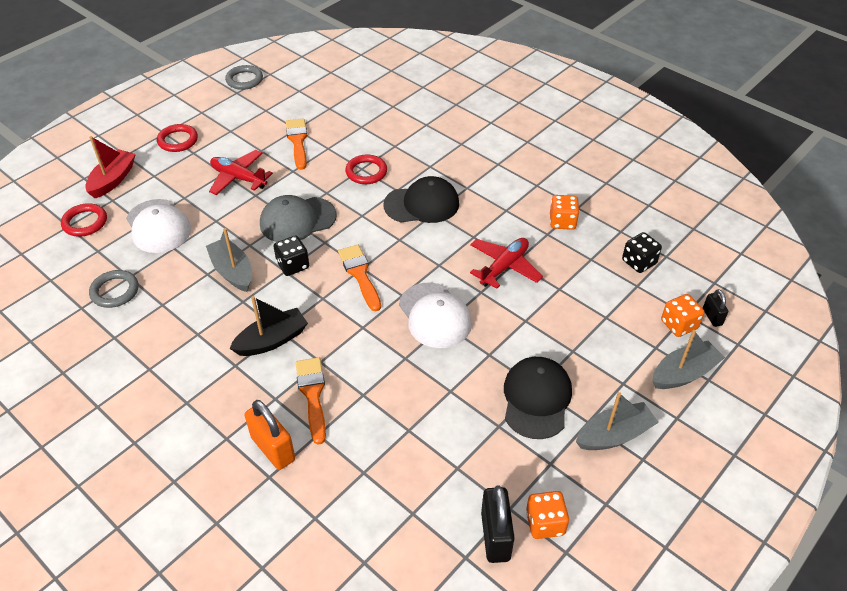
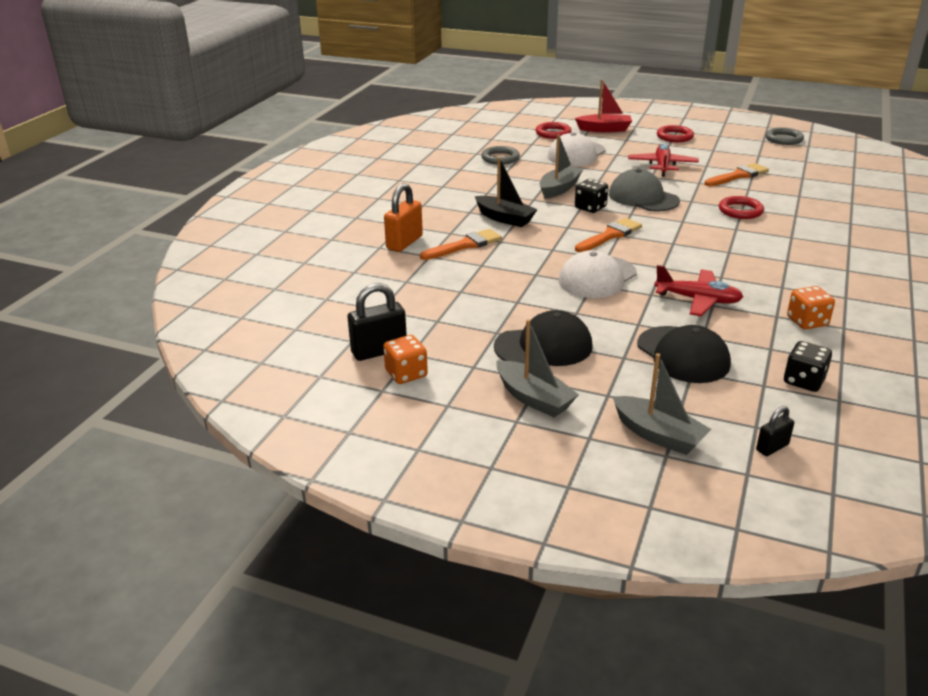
camera: 70 degrees right, 15 degrees down
black cap [384,176,459,223] -> black cap moved to [637,325,731,383]
orange dice [661,294,704,337] -> none

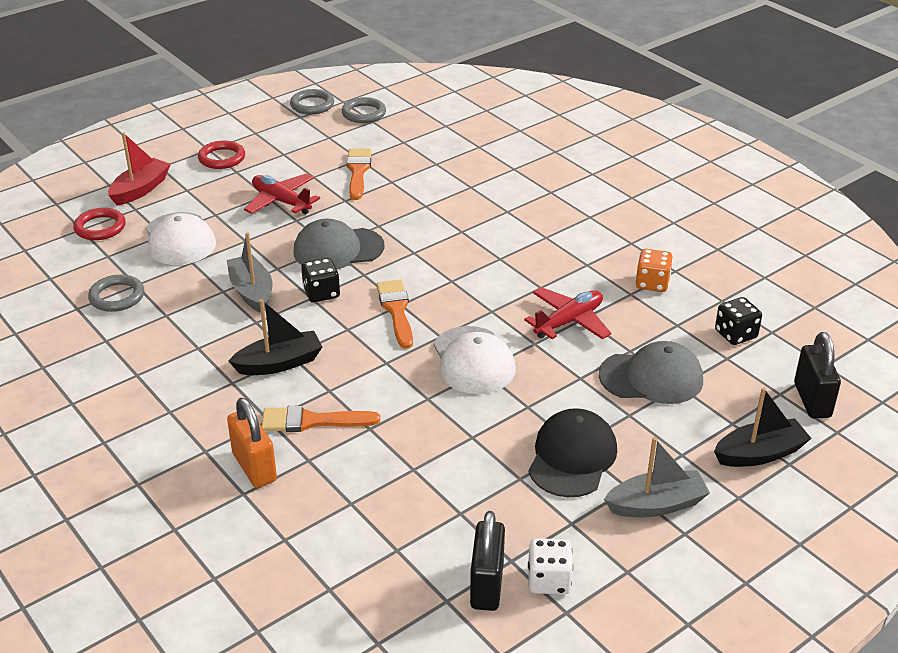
camera: 60 degrees left, 5 degrees up
orange dice [383,335,428,384] -> white dice [528,538,573,594]
orange brush [420,229,502,260] -> orange brush turned 90 degrees counterclockwise [262,406,380,432]
grey boat [613,353,712,455] -> black boat [714,387,812,467]
black cap [637,325,731,383] -> grey cap [599,341,703,404]
red ring [719,196,764,219] -> none
black padlock [756,406,794,456] -> black padlock [794,332,841,419], size x1.78
none -> grey ring [342,97,386,123]

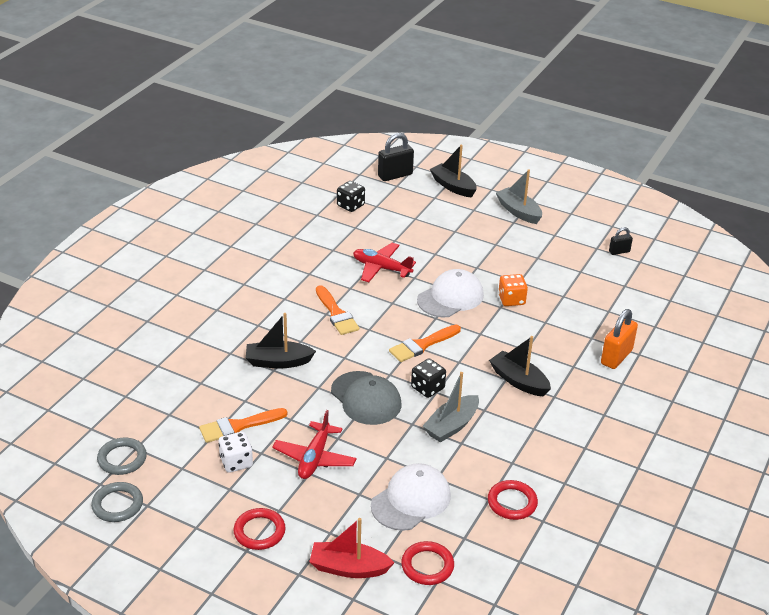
camera: 115 degrees left, 0 degrees up
grey ring [88,275,144,312] -> red ring [488,480,538,520]
orange brush [262,406,380,432] -> orange brush moved to [316,285,359,335]
black padlock [470,511,505,611] -> black padlock [609,227,633,255], size x0.56
black cap [528,408,617,497] -> none
white dice [528,538,573,594] -> white dice moved to [219,431,253,473]
grey cap [599,341,703,404] -> none
orange dice [636,249,673,292] -> orange dice moved to [498,274,528,306]
none -> black boat [246,313,316,368]

